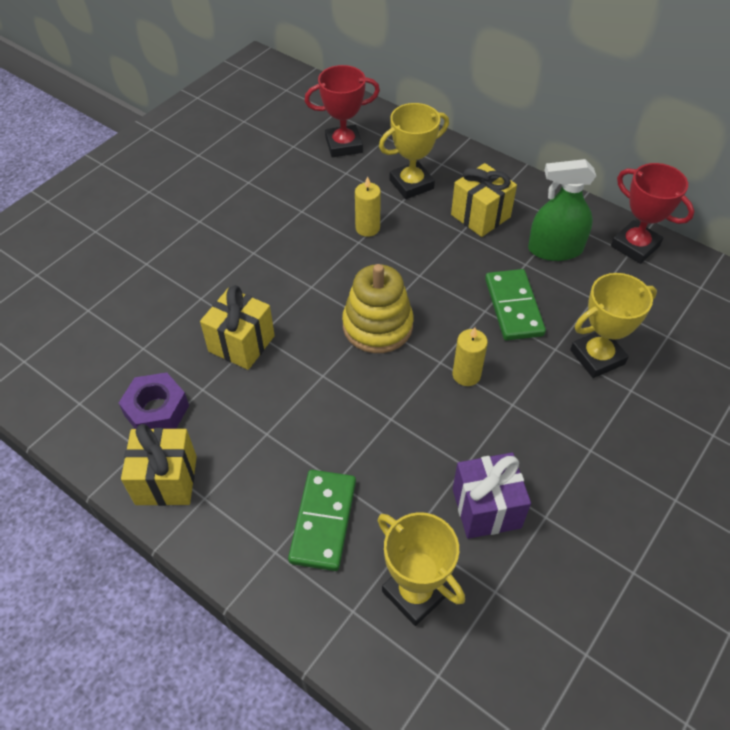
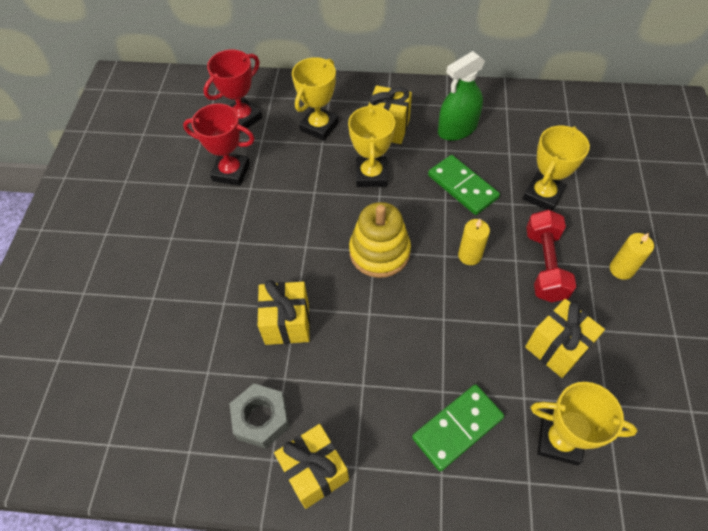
camera: 30 degrees left, 5 degrees up
purple nut [119,372,189,429] -> grey nut [230,384,290,449]
green domino [288,470,356,571] -> green domino turned 75 degrees clockwise [412,384,504,471]
yellow candle [355,176,381,237] -> yellow candle moved to [610,233,654,280]
purple gift [453,453,531,539] -> yellow gift [525,299,605,378]
red trophy [611,163,694,264] -> red trophy moved to [183,103,255,186]
none -> yellow trophy [348,104,395,187]
none -> red dumbbell [526,210,576,302]

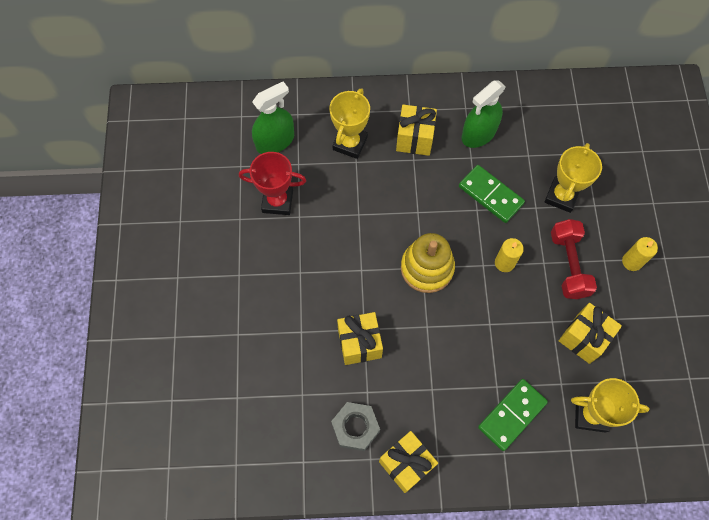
camera: 10 degrees left, 10 degrees up
red trophy [204,50,262,133] -> green spray bottle [252,81,294,154]
yellow trophy [348,104,395,187] -> none

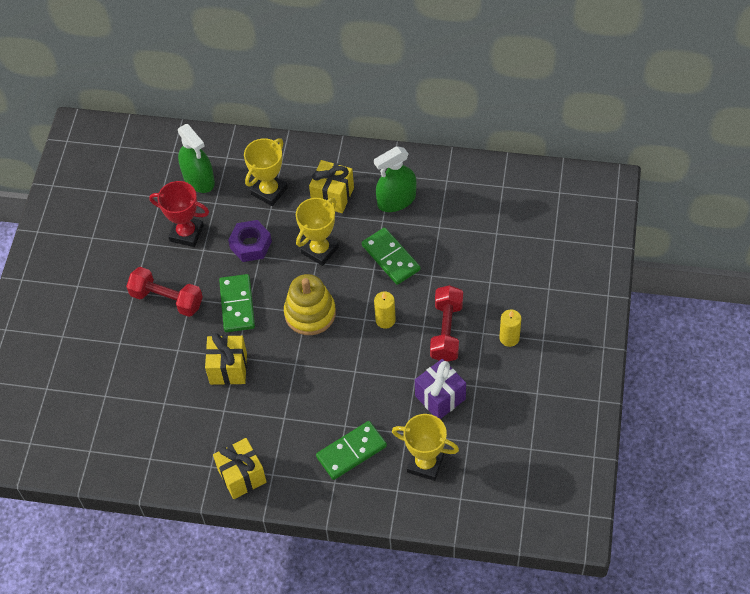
camera: 15 degrees right, 10 degrees down
green spray bottle [252,81,294,154] -> green spray bottle turned 75 degrees clockwise [178,124,215,193]
grey nut [331,402,380,451] -> none
yellow trophy [544,143,602,213] -> yellow trophy moved to [296,198,339,266]
yellow gift [559,303,622,364] -> purple gift [415,359,466,419]
none -> red dumbbell [126,267,203,317]
none -> green domino [219,274,255,332]
none -> purple nut [228,220,272,262]

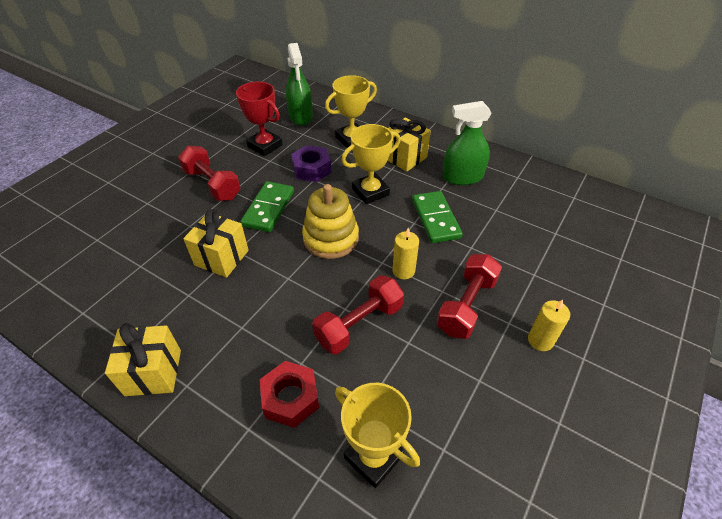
camera: 20 degrees right, 10 degrees down
green domino [316,421,387,480] -> red nut [260,361,319,428]
purple gift [415,359,466,419] -> none
none -> red dumbbell [312,275,404,354]

